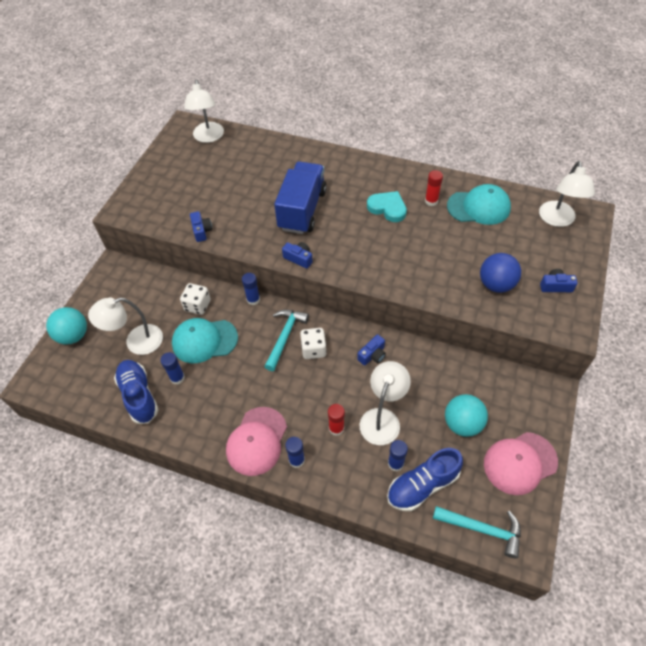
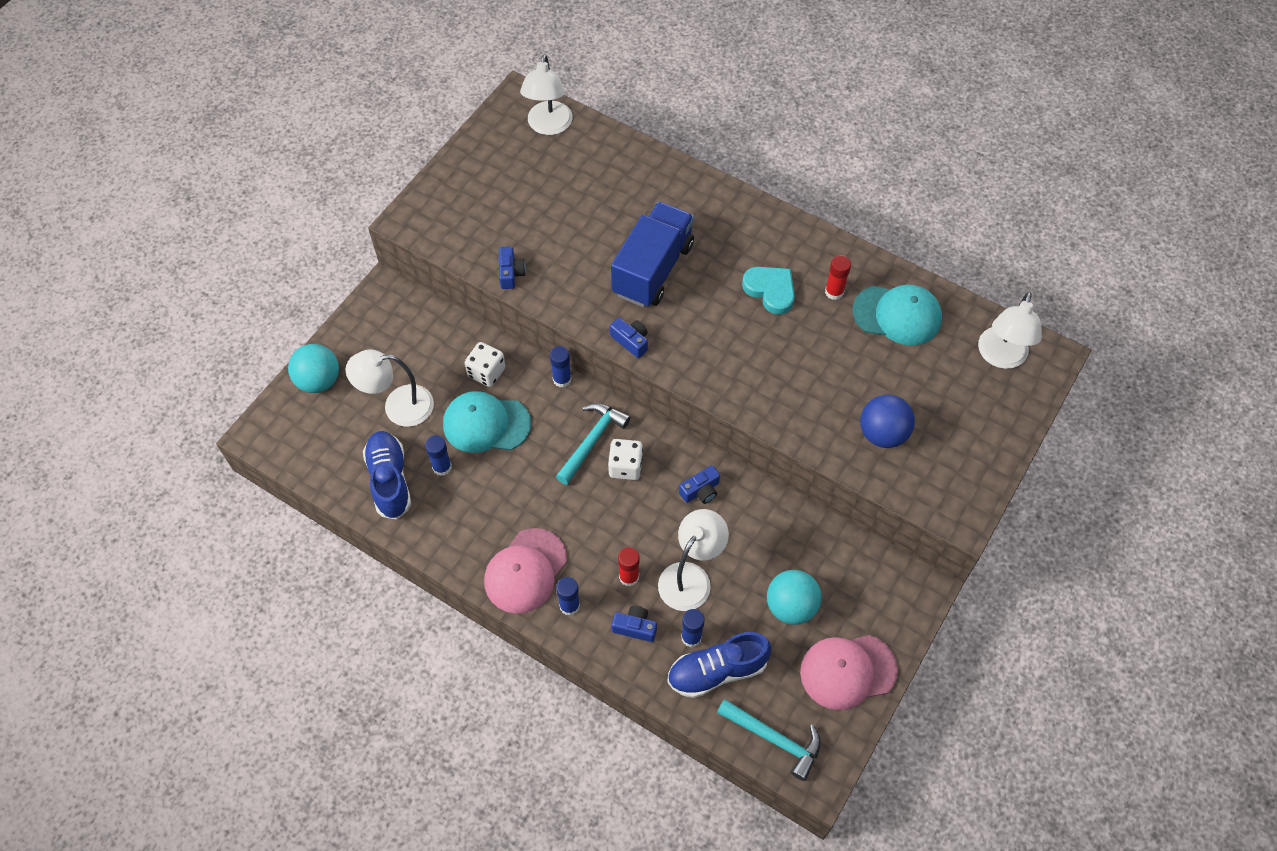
camera: 10 degrees right, 5 degrees up
blue camera [540,269,577,292] -> blue camera moved to [612,606,657,642]

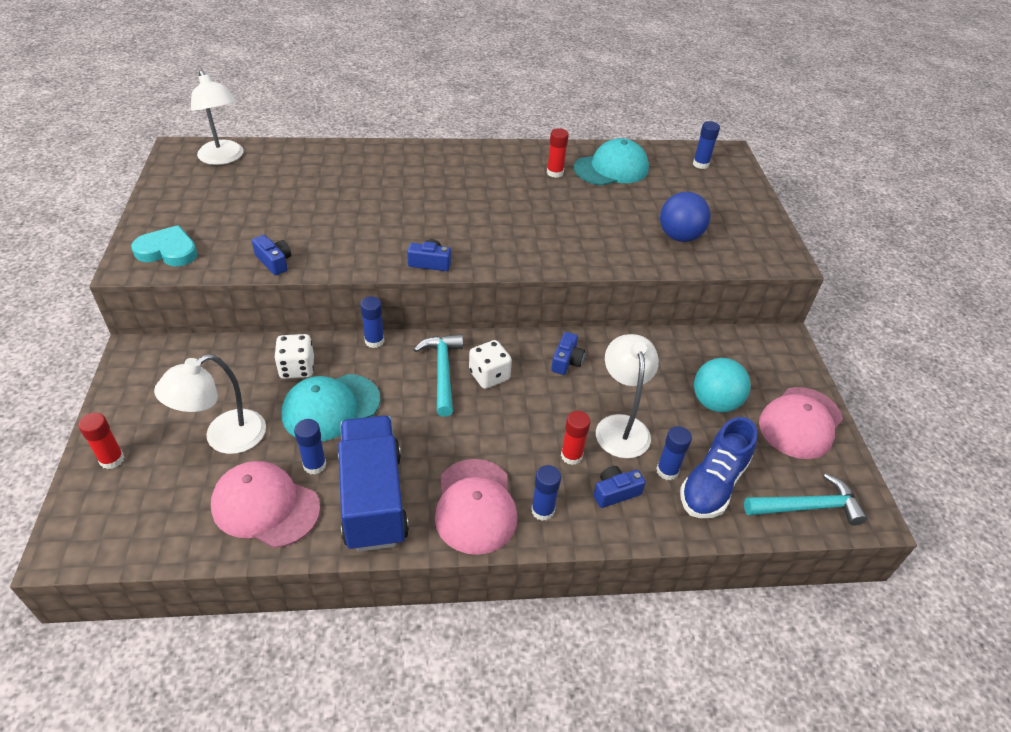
camera: 40 degrees left, 15 degrees down
turquoise ball [288,344,339,393] -> red glue stick [78,413,125,469]
blue shoe [363,431,411,520] -> pink cap [211,461,320,548]
blue truck [611,202,694,307] -> blue truck moved to [338,416,409,552]
turquoise heart [742,267,795,315] -> turquoise heart moved to [131,225,198,266]
white lamp [978,292,1042,369] -> blue glue stick [693,121,720,169]

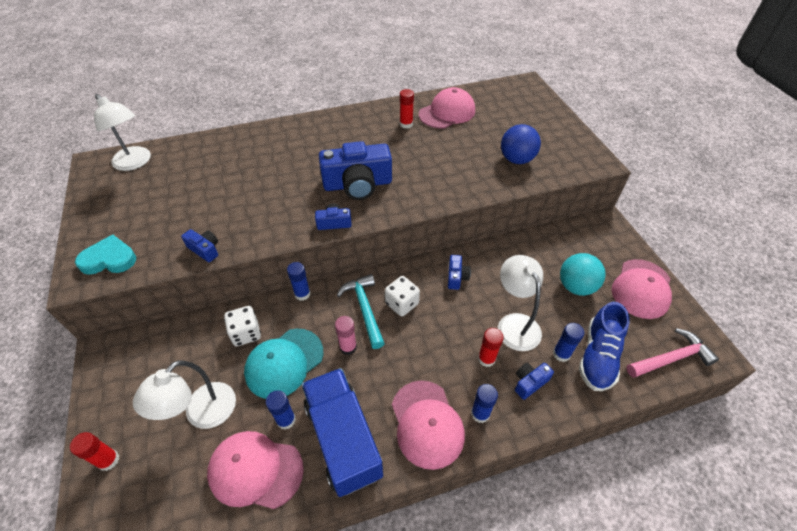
camera: 10 degrees left, 5 degrees up
turquoise cap [574,138,649,186] -> pink cap [419,87,475,128]
blue glue stick [693,121,720,169] -> none
turquoise hammer [744,473,867,526] -> pink hammer [627,328,719,378]
none -> blue camera [319,141,392,200]
none -> pink glue stick [335,316,357,355]

